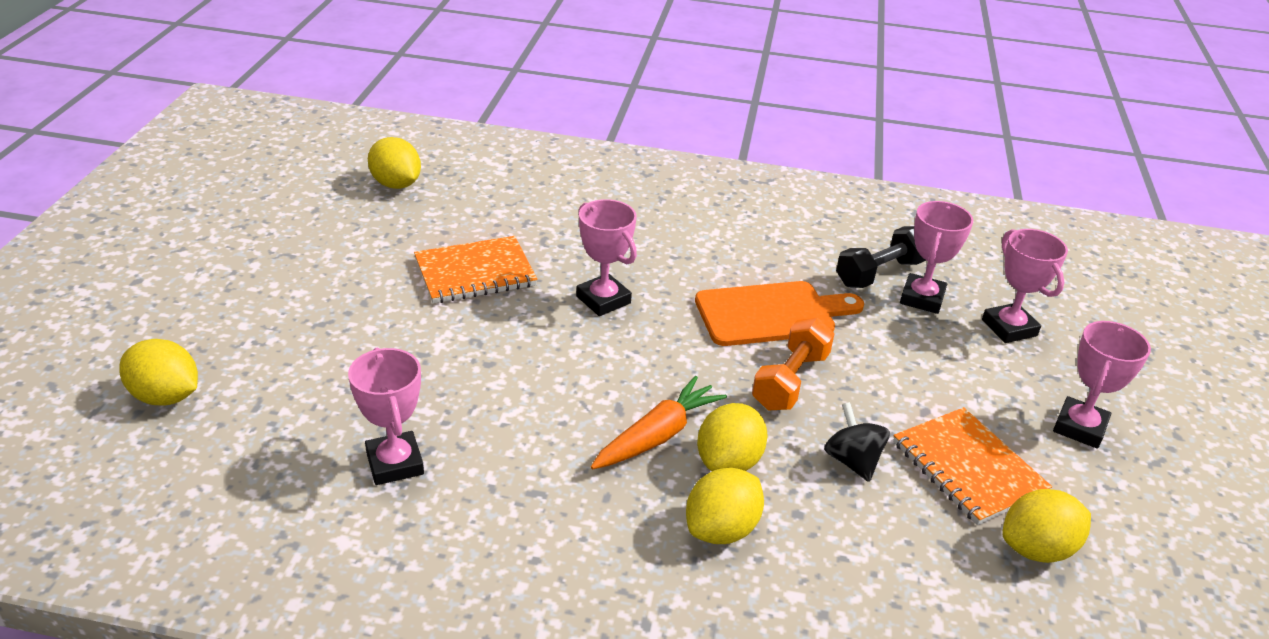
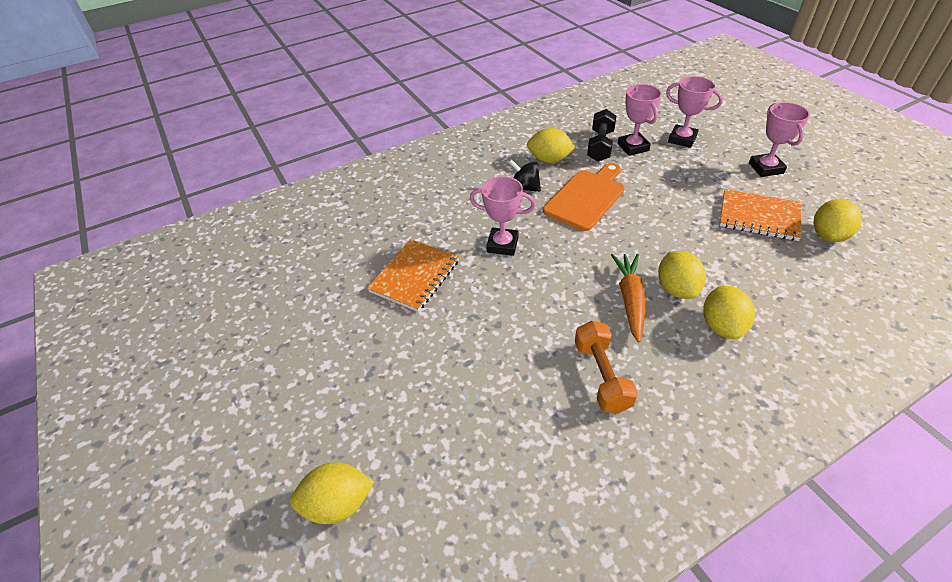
camera: 35 degrees left, 10 degrees up
pink trophy [348,348,424,485] -> none
yellow lemon [368,137,421,189] -> yellow lemon moved to [527,128,576,163]
orange dumbbell [752,318,834,411] -> orange dumbbell moved to [575,321,638,413]
black spinning top [824,402,890,482] -> black spinning top moved to [509,160,541,192]

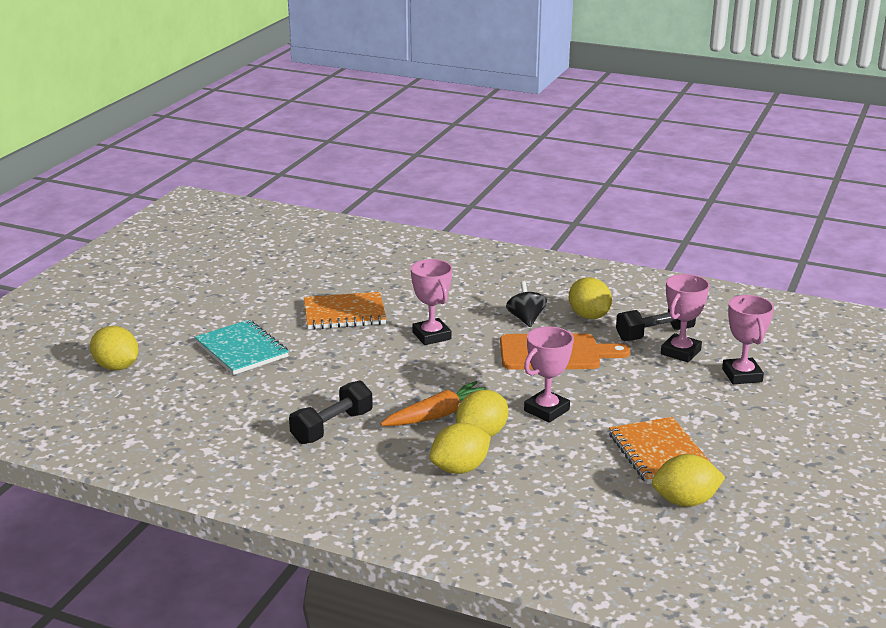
camera: 50 degrees right, 20 degrees down
orange dumbbell [575,321,638,413] -> black dumbbell [289,381,373,444]
pink trophy [749,102,810,177] -> pink trophy moved to [524,326,574,423]
none -> turquoise notebook [195,320,289,375]

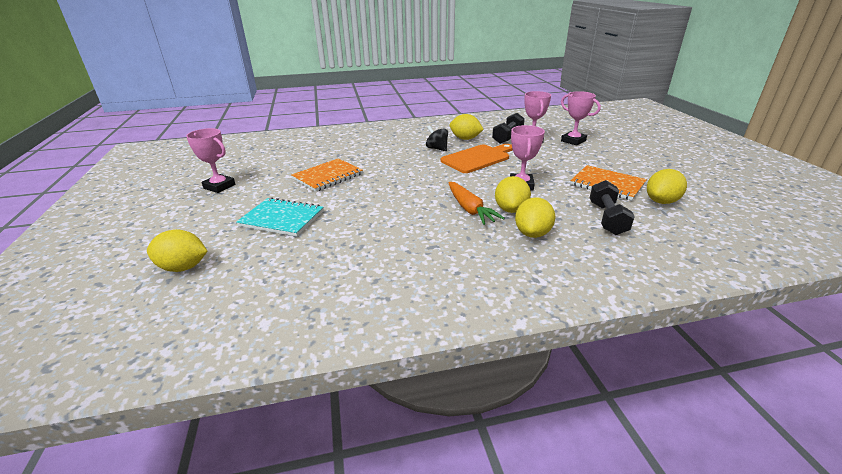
camera: 35 degrees left, 5 degrees up
black dumbbell [289,381,373,444] -> black dumbbell moved to [590,180,635,235]
orange carrot [380,381,486,426] -> orange carrot turned 135 degrees clockwise [448,182,505,225]
pink trophy [411,259,452,345] -> pink trophy moved to [186,128,235,193]

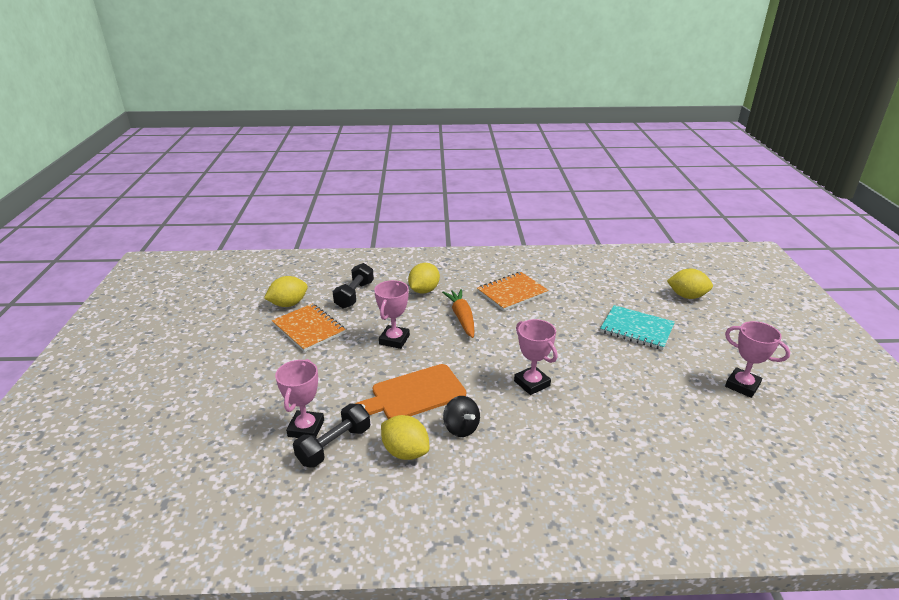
camera: 170 degrees left, 0 degrees up
orange notebook [291,158,363,192] -> orange notebook moved to [477,272,549,311]
yellow lemon [495,176,531,213] -> none
pink trophy [561,91,601,146] -> pink trophy moved to [514,319,557,395]

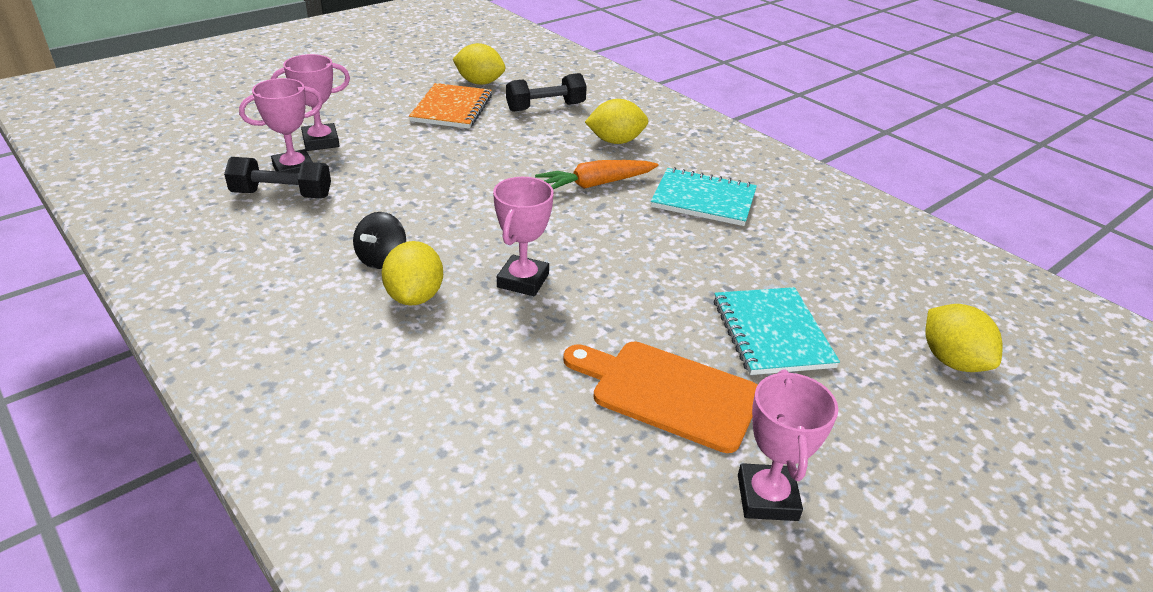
camera: 50 degrees right, 5 degrees up
orange cutting board [355,364,466,419] -> orange cutting board moved to [563,342,757,453]
pink trophy [374,280,410,349] -> pink trophy moved to [271,54,350,151]
yellow lemon [381,415,429,460] -> yellow lemon moved to [382,241,443,306]
orange carrot [442,289,474,338] -> orange carrot turned 150 degrees counterclockwise [535,160,659,189]
orange notebook [477,272,549,311] -> turquoise notebook [651,167,757,226]

